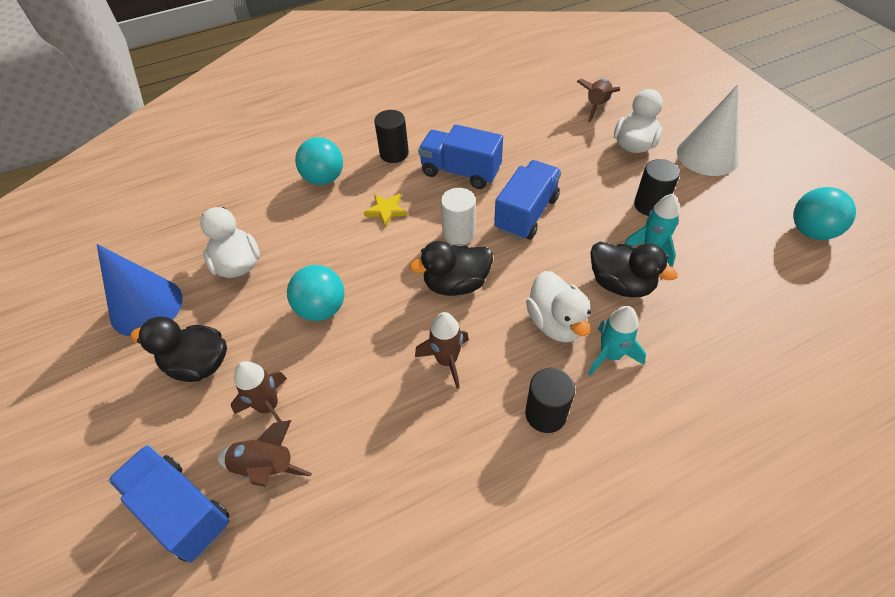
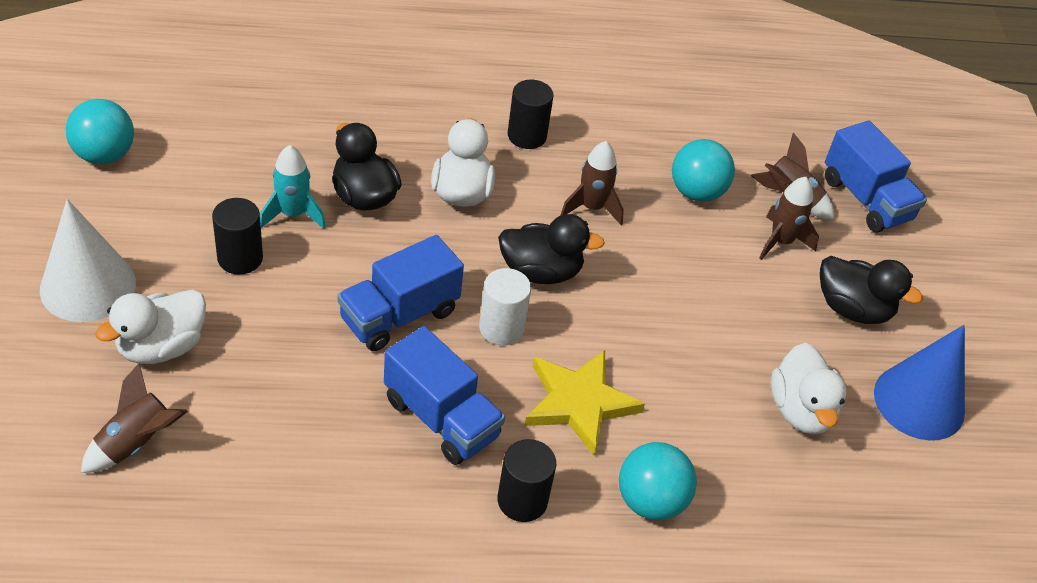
camera: 165 degrees left, 5 degrees down
turquoise ball [287,265,344,321] -> turquoise ball moved to [672,139,735,202]
yellow star [363,194,408,227] -> yellow star [524,350,645,456], size x1.85
turquoise rocket [588,306,646,376] -> none

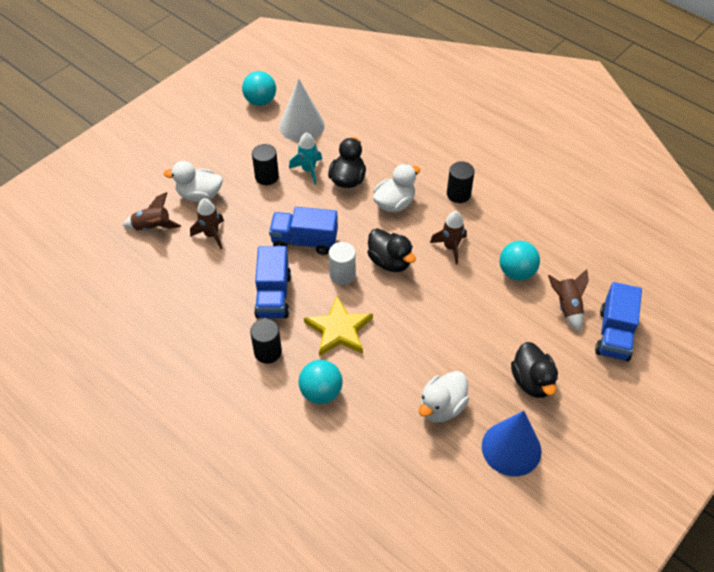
camera: 50 degrees right, 5 degrees up
white cone [40,199,136,322] -> white cone moved to [279,78,325,142]
brown rocket [759,177,819,260] -> brown rocket moved to [190,198,224,249]

